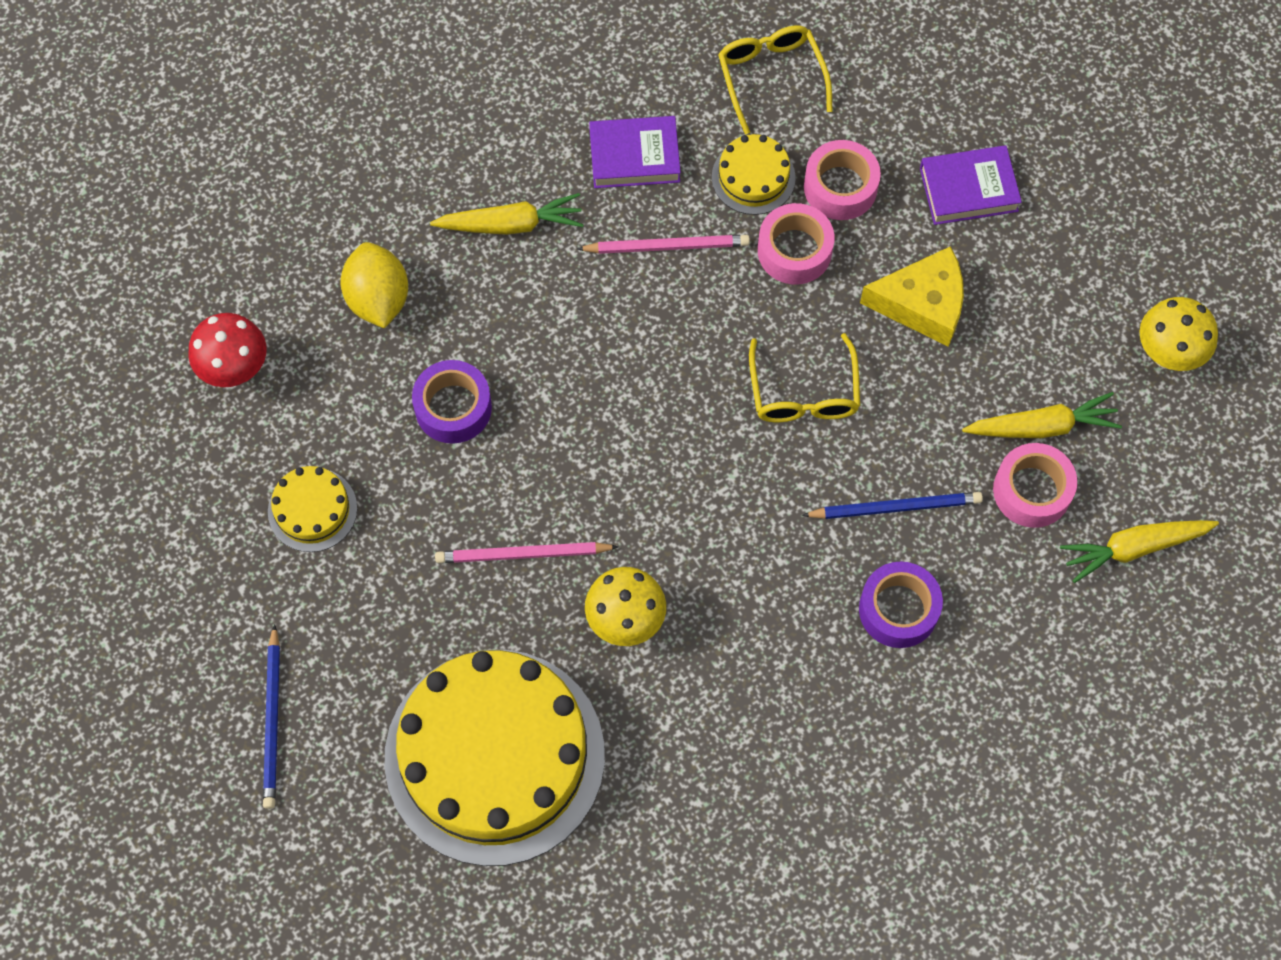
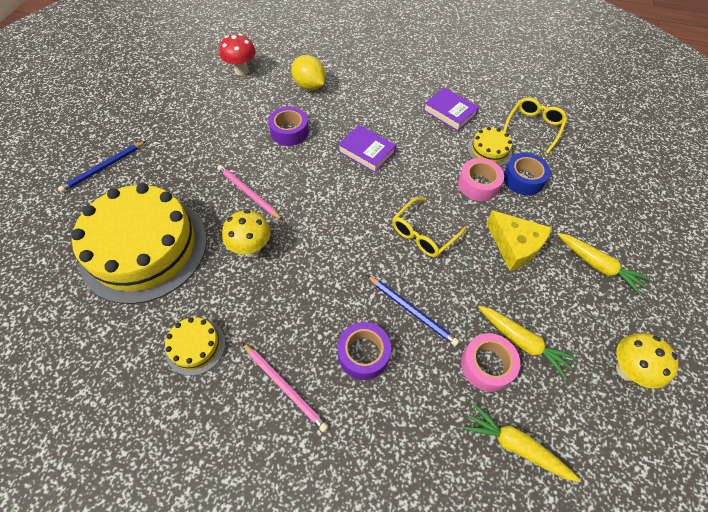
camera: 45 degrees right, 10 degrees down
yellow cake [268,466,357,552] -> yellow cake moved to [165,317,225,376]
yellow lemon [340,242,408,329] -> yellow lemon turned 75 degrees counterclockwise [291,55,326,90]
yellow carrot [430,193,584,235] -> yellow carrot moved to [557,233,650,295]
pink pencil [577,235,750,254] -> pink pencil moved to [243,343,329,432]
pink tape [804,140,881,220] -> blue tape [504,153,551,195]
purple book [920,145,1022,225] -> purple book moved to [338,125,396,173]

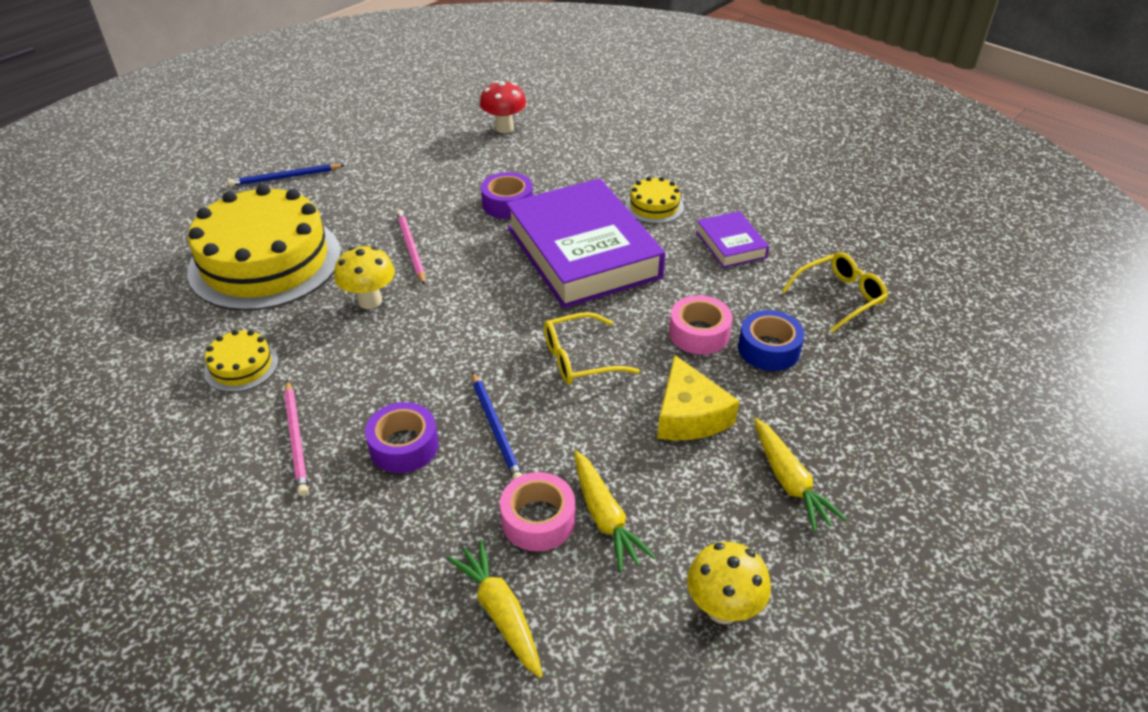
camera: 30 degrees right, 15 degrees down
yellow lemon [291,55,326,90] -> none
purple book [338,125,396,173] -> purple book [506,178,665,308], size x2.19
yellow cake [467,127,512,166] -> yellow cake moved to [625,177,684,224]

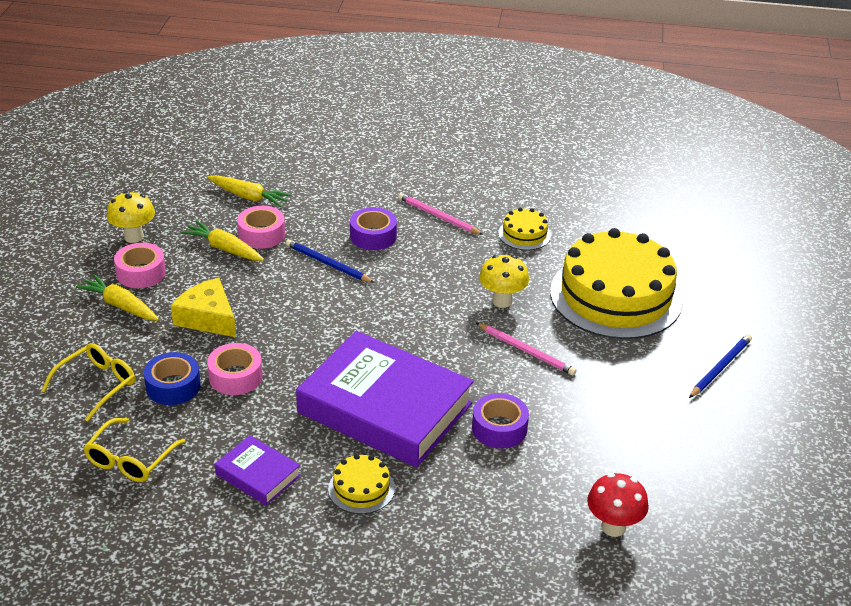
camera: 145 degrees right, 5 degrees down
yellow glasses [544,312,640,384] -> yellow glasses moved to [41,343,135,422]
none -> pink tape [114,243,166,288]

